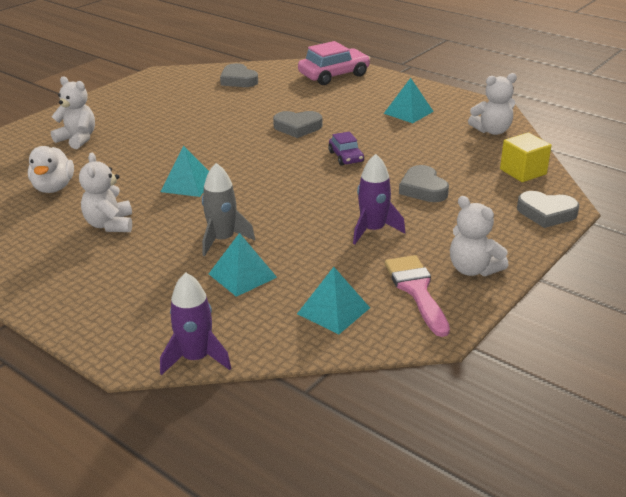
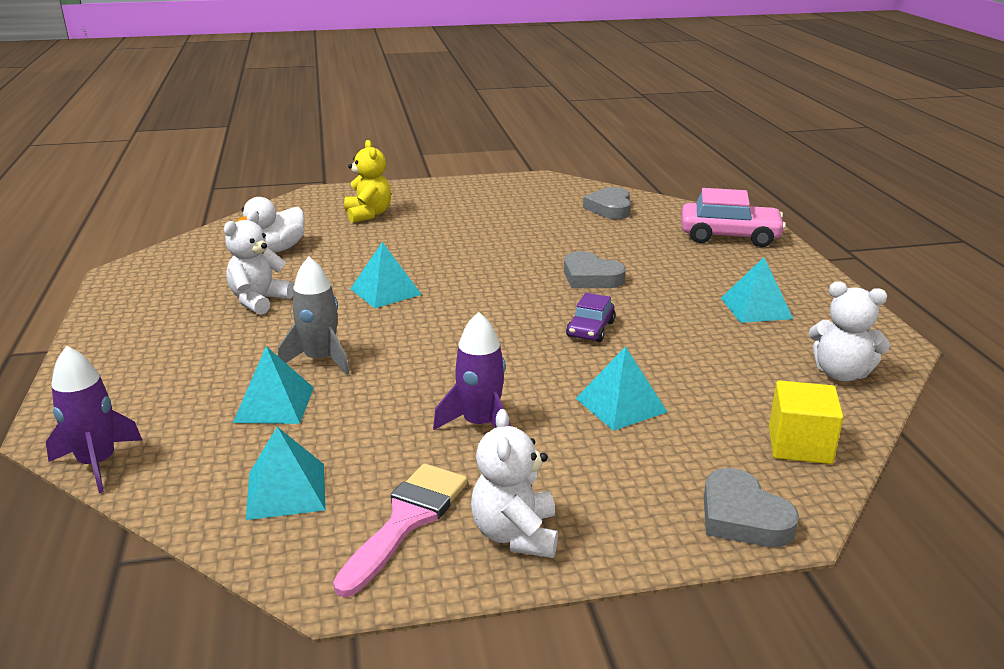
camera: 40 degrees right, 5 degrees down
white teddy bear [51,76,95,149] -> yellow teddy bear [344,140,391,223]
grey heart [399,165,449,202] -> turquoise pyramid [576,346,667,431]

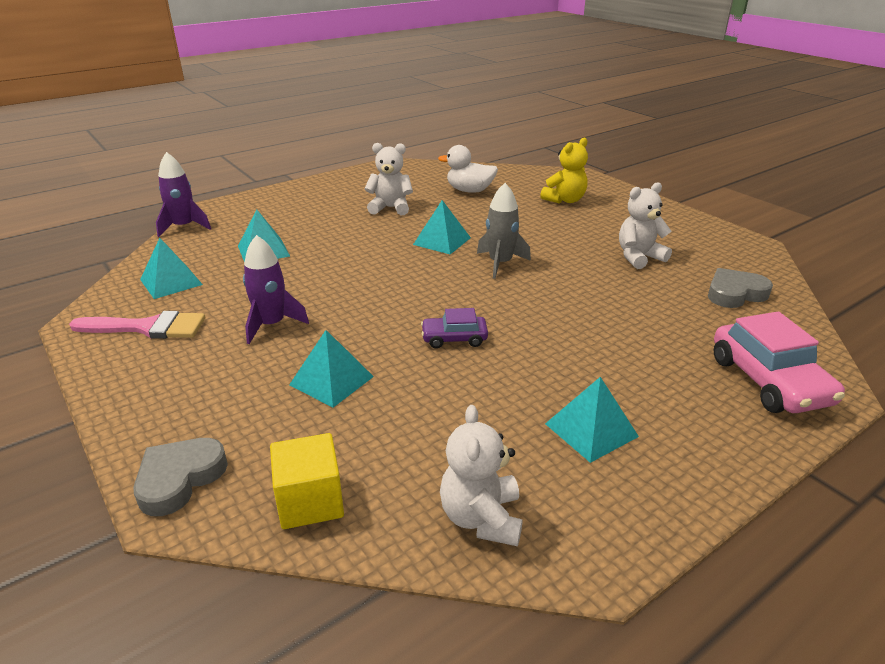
camera: 65 degrees right, 5 degrees up
grey rocket [278,257,350,375] -> grey rocket moved to [477,183,531,279]
white teddy bear [471,409,558,558] -> white teddy bear moved to [619,182,672,269]
grey heart [564,251,626,288] -> none

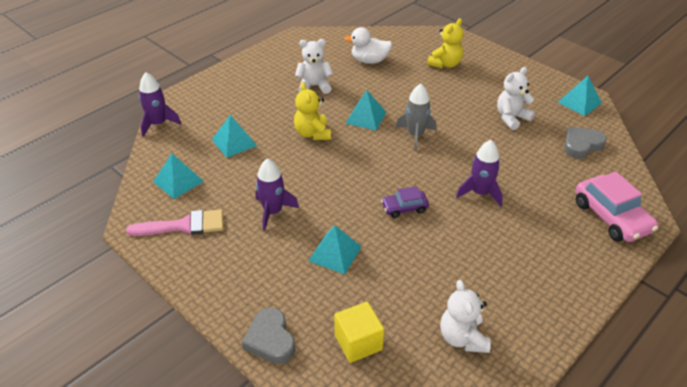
camera: 10 degrees left, 10 degrees up
grey heart [133,438,228,516] -> grey heart turned 45 degrees counterclockwise [242,308,295,364]
turquoise pyramid [545,377,639,463] -> turquoise pyramid moved to [558,76,602,116]
none -> yellow teddy bear [294,83,331,140]
none -> purple rocket [456,140,503,206]

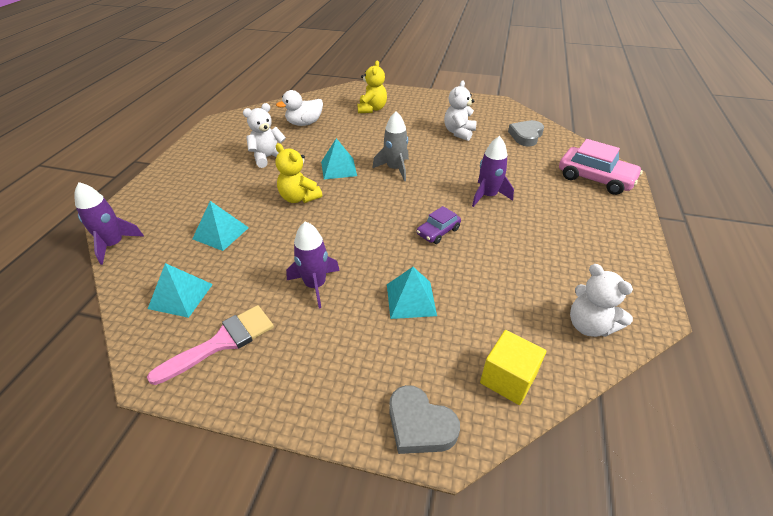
camera: 30 degrees left, 0 degrees up
turquoise pyramid [558,76,602,116] -> none

